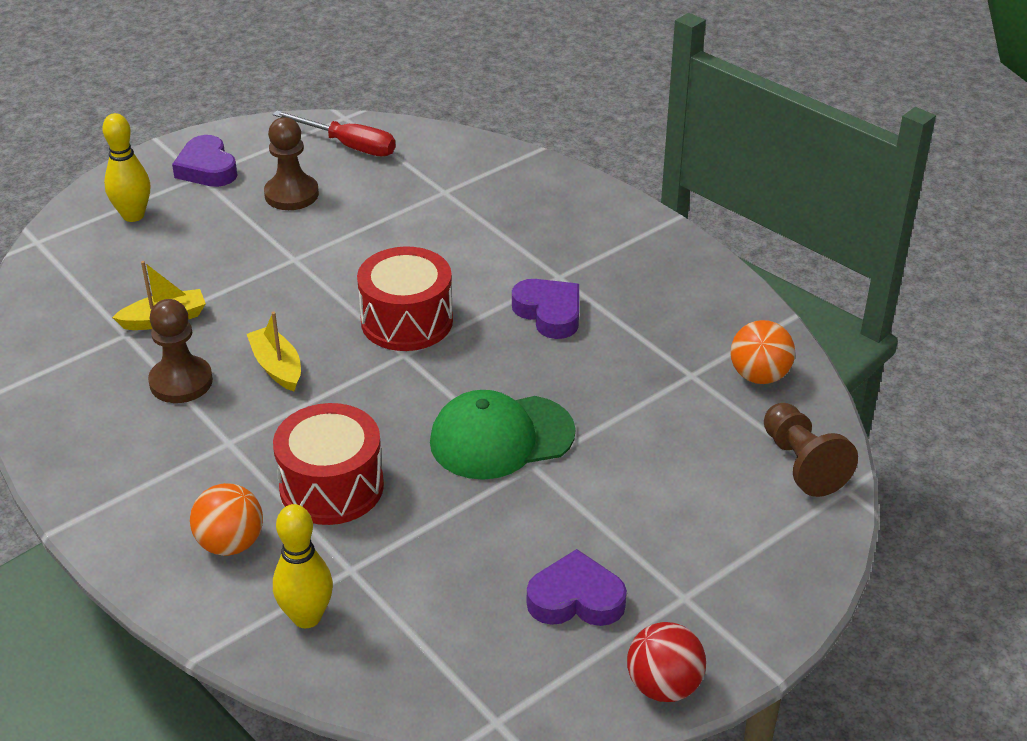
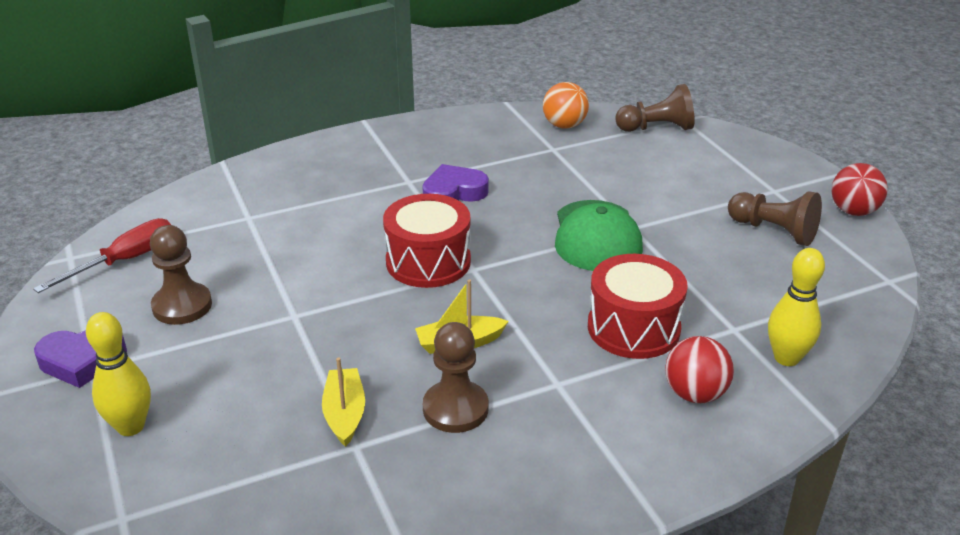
camera: 75 degrees left, 5 degrees down
orange ball [190,483,263,556] -> red ball [665,336,734,403]
purple heart [527,549,627,626] -> brown pawn [728,191,822,246]

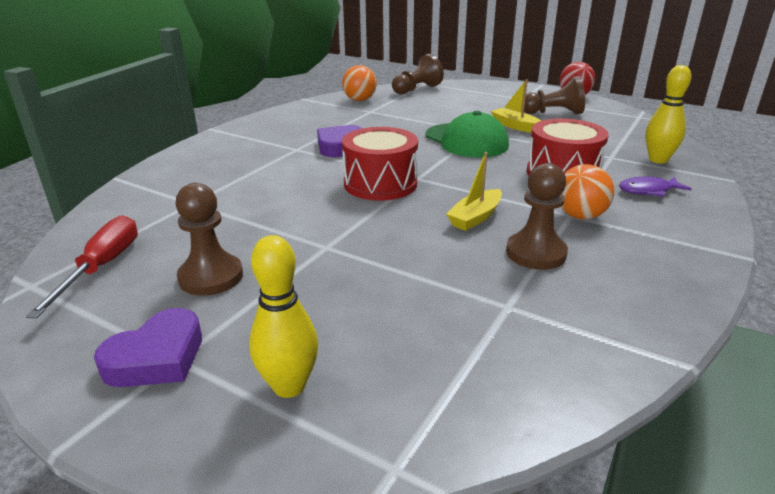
camera: 35 degrees left, 5 degrees down
yellow boat [322,358,365,447] -> yellow boat moved to [491,79,541,133]
red ball [665,336,734,403] -> purple fish [619,177,692,197]
none -> orange ball [561,164,614,219]

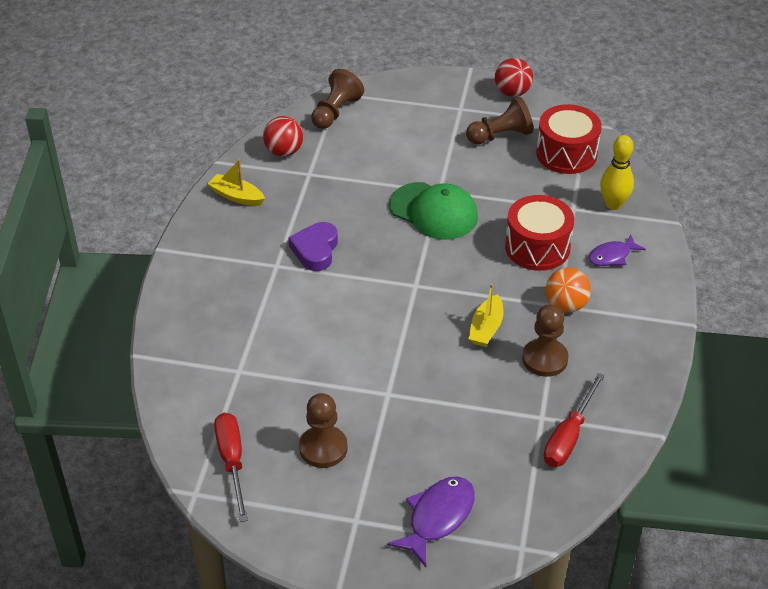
camera: 20 degrees left, 15 degrees up
purple heart [94,308,202,387] -> none
yellow bowling pin [249,235,318,398] -> purple fish [387,476,475,567]
orange ball [342,65,377,101] -> red ball [263,116,303,157]
red drum [342,127,418,201] -> red drum moved to [536,104,602,174]
yellow boat [491,79,541,133] -> yellow boat moved to [208,159,265,206]
none -> red screwdriver [544,373,605,467]

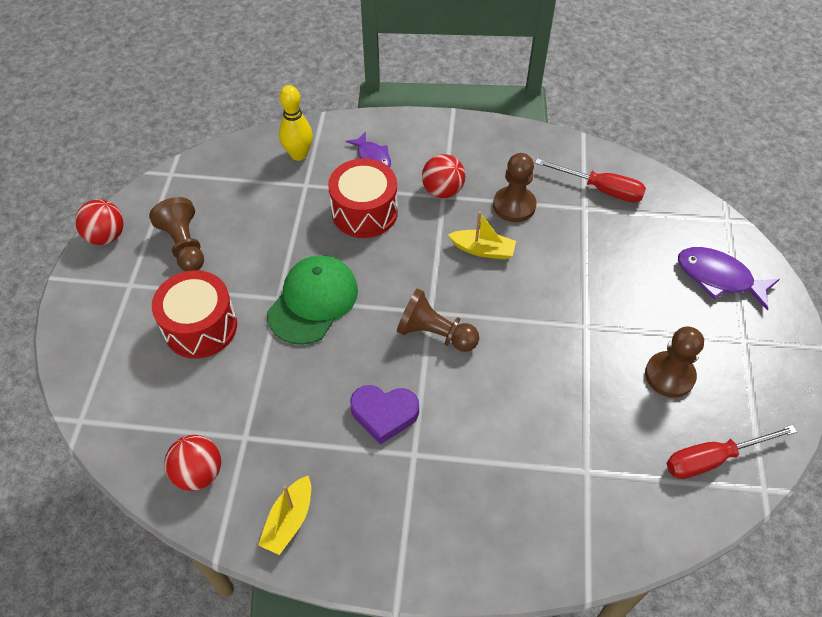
camera: 95 degrees left, 10 degrees up
brown pawn [311,69,364,129] -> brown pawn moved to [397,288,479,352]
red drum [536,104,602,174] -> red drum moved to [152,270,237,359]
orange ball [546,267,591,313] -> red ball [422,154,465,198]

